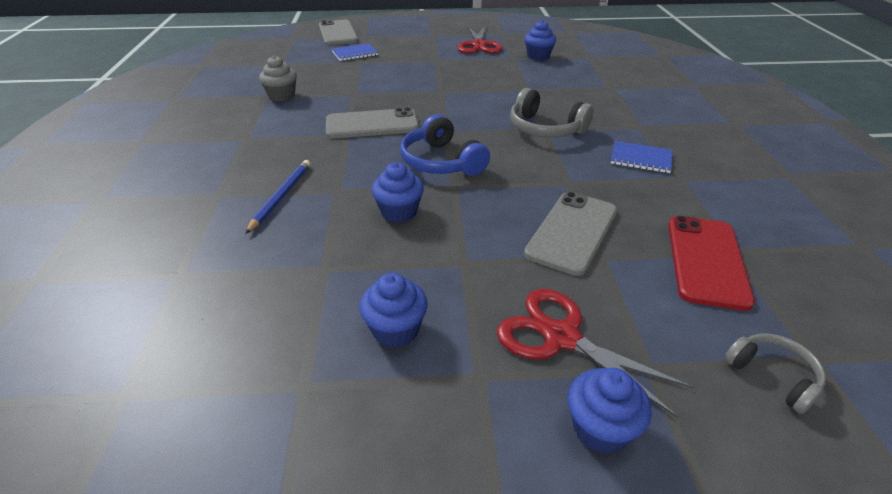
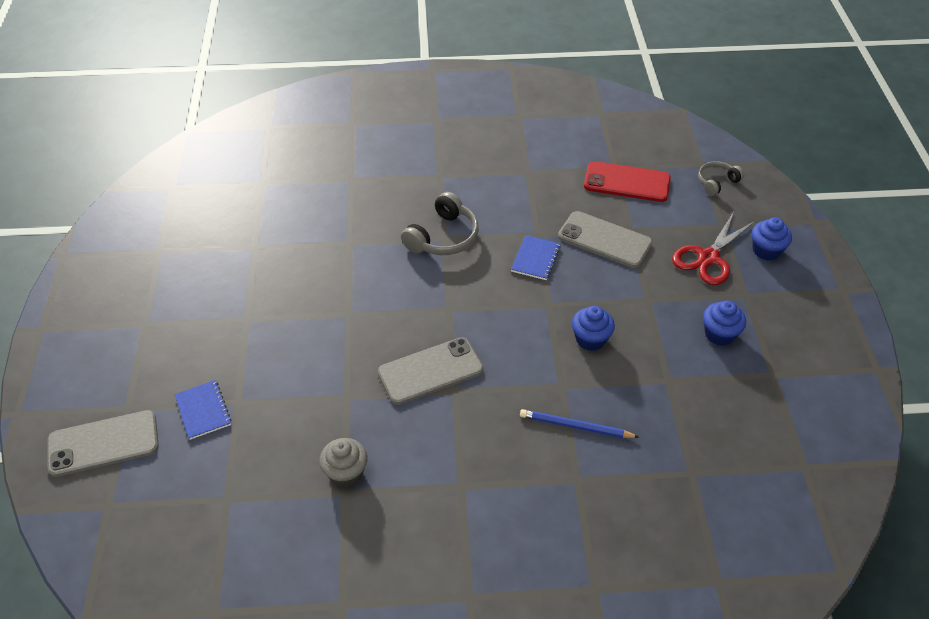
camera: 90 degrees left, 10 degrees up
grey phone [326,107,419,139] -> grey phone turned 75 degrees clockwise [378,337,483,405]
blue headphones [400,114,490,176] -> none
red scissors [458,26,503,53] -> none
blue cupcake [524,20,556,61] -> none
blue notebook [611,141,672,173] -> blue notebook moved to [511,235,561,280]

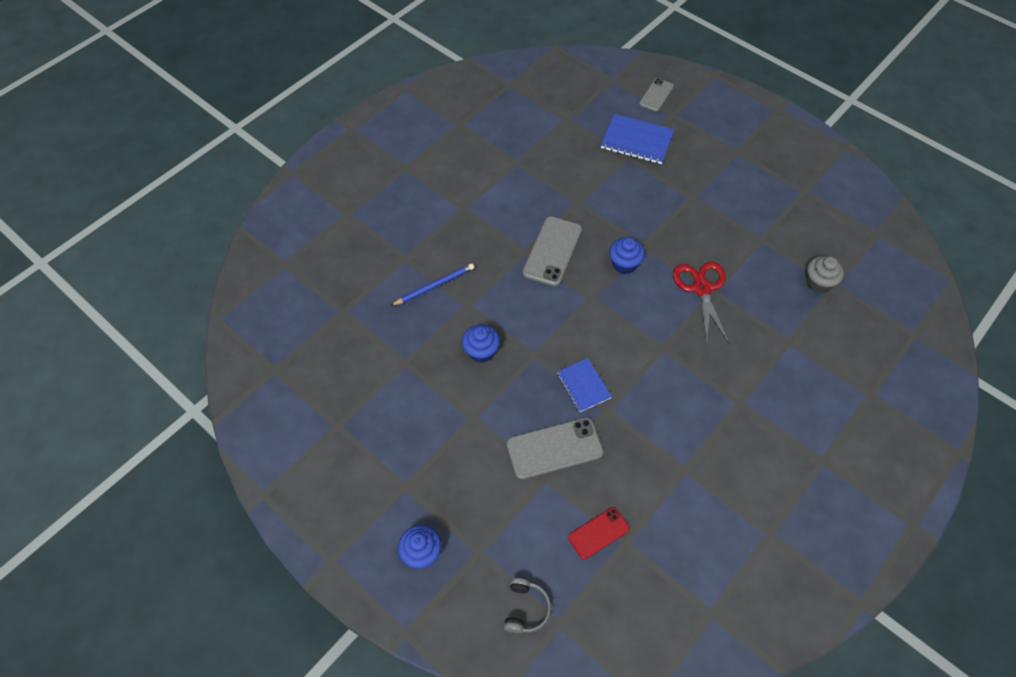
camera: 135 degrees right, 10 degrees up
grey phone [47,410,159,477] -> grey phone [639,78,674,112], size x0.61
blue notebook [175,380,231,440] -> blue notebook [601,114,674,164], size x1.55
grey cupcake [319,438,367,487] -> grey cupcake moved to [806,256,844,293]
grey headphones [401,192,479,255] -> none
red phone [584,161,671,202] -> red phone [568,507,630,559], size x0.61
red scissors [672,212,755,285] -> red scissors moved to [673,261,729,344]
blue cupcake [703,301,746,346] -> blue cupcake moved to [609,237,645,274]

